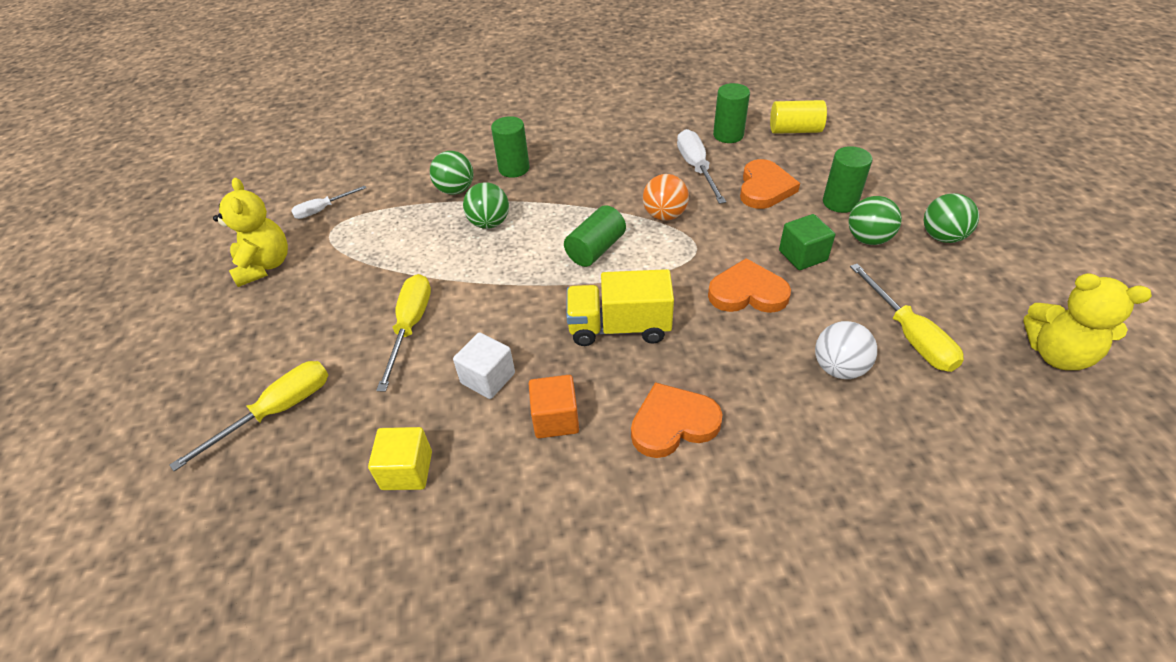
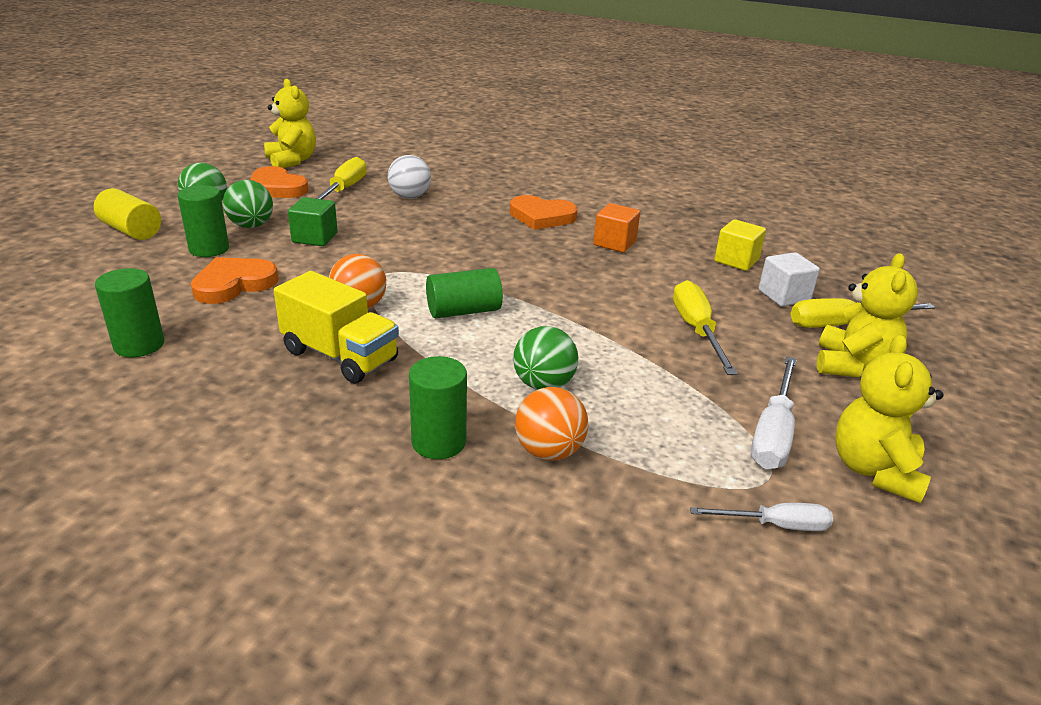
camera: 150 degrees left, 15 degrees down
yellow screwdriver [376,274,431,392] -> yellow screwdriver turned 135 degrees clockwise [673,280,738,375]
green ball [430,151,473,195] -> orange ball [515,387,589,461]
white cube [453,332,515,399] -> white cube moved to [759,252,820,306]
yellow truck [566,269,674,346] -> yellow truck moved to [274,271,399,383]
white screwdriver [677,129,726,204] -> white screwdriver moved to [751,356,797,469]
orange heart [708,258,791,313] -> orange heart moved to [250,166,309,198]
yellow cylinder [770,100,827,134] -> yellow cylinder moved to [94,188,161,240]
none -> yellow teddy bear [817,253,918,377]

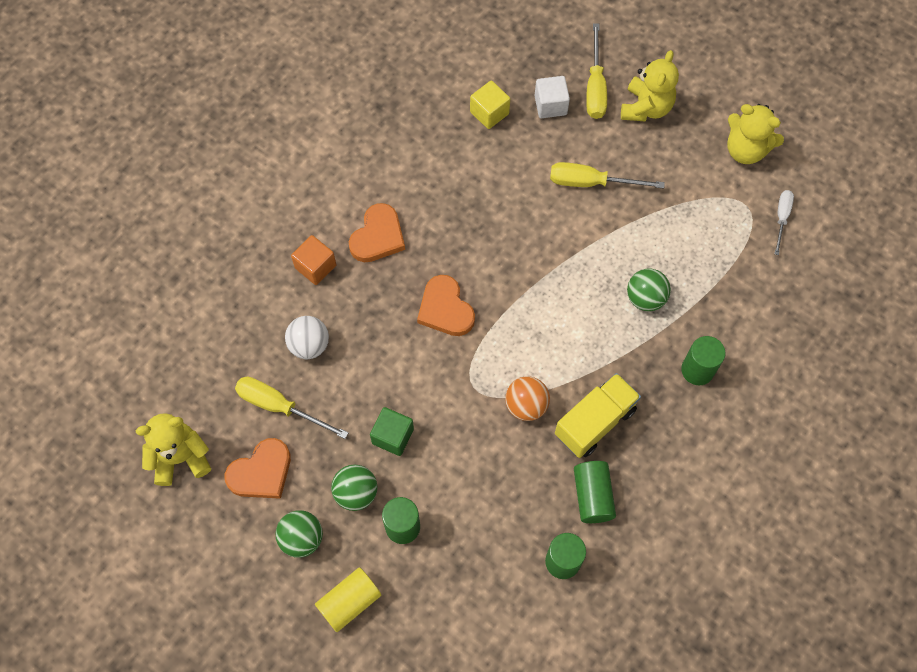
camera: 75 degrees left, 35 degrees up
orange heart [191,257,279,304] -> orange heart moved to [417,275,475,336]
green cylinder [426,268,503,318] -> green cylinder moved to [574,461,616,523]
orange ball [515,387,589,461] -> none
orange cube [593,203,640,253] -> orange cube moved to [291,235,336,285]
white screwdriver [751,356,797,469] -> none
yellow teddy bear [817,253,918,377] -> yellow teddy bear turned 75 degrees clockwise [621,50,679,121]

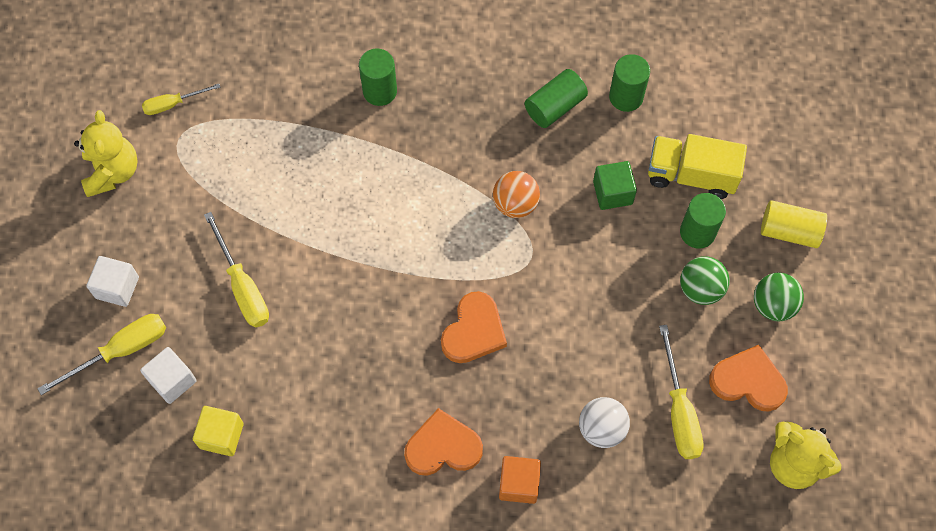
camera: 125 degrees left, 0 degrees up
green cube [370,407,414,456] -> green cube moved to [593,161,637,210]
yellow truck [555,373,641,458] -> yellow truck moved to [648,134,747,199]
yellow teddy bear [621,50,679,121] -> white cube [86,256,139,307]
green ball [627,268,671,311] -> none
white screwdriver [774,190,794,255] -> yellow screwdriver [142,84,221,115]

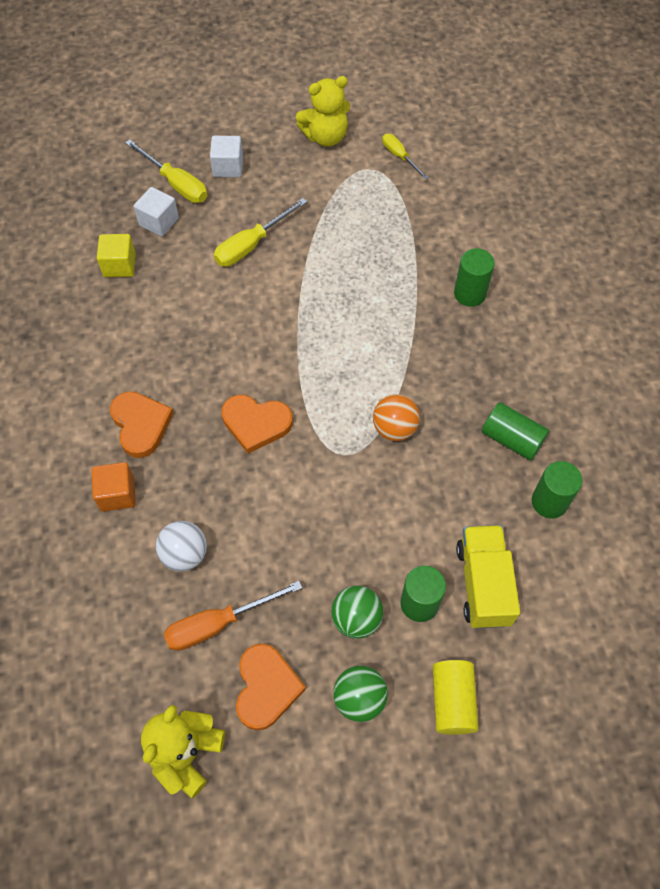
camera: 75 degrees right, 5 degrees down
green cube [593,161,637,210] -> none
yellow screwdriver [659,325,703,459] -> orange screwdriver [164,581,302,651]

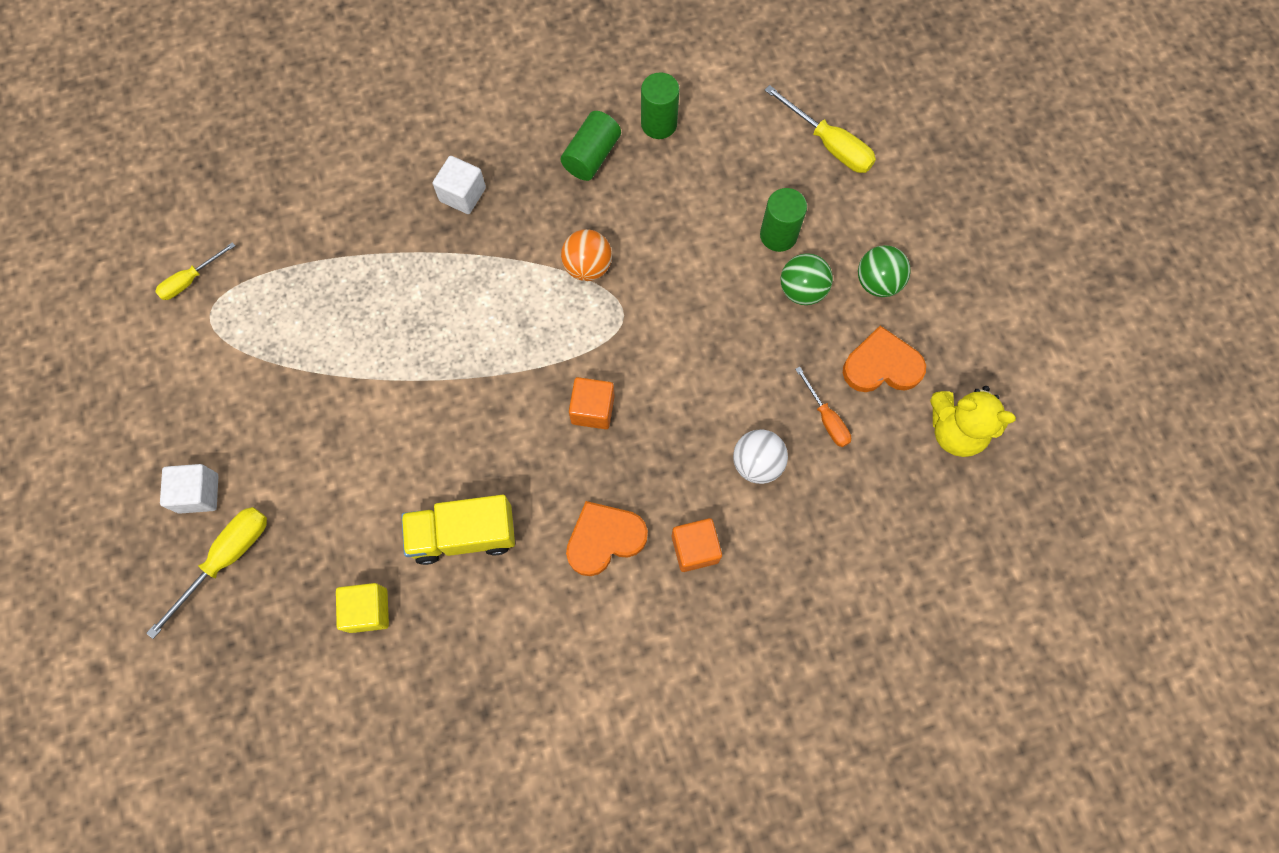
camera: 95 degrees left, 10 degrees up
white cube [134,187,179,237] -> white cube moved to [432,156,486,214]
orange screwdriver [164,581,302,651] -> orange screwdriver [795,367,851,447], size x0.63
yellow screwdriver [214,198,307,267] -> yellow screwdriver moved to [765,85,876,173]
orange heart [221,395,293,454] -> orange cube [569,377,615,429]
yellow teddy bear [296,76,350,147] -> none
yellow cylinder [433,660,479,735] -> none
green cylinder [454,248,495,307] -> none
yellow truck [456,525,520,629] -> yellow truck moved to [401,495,515,565]

